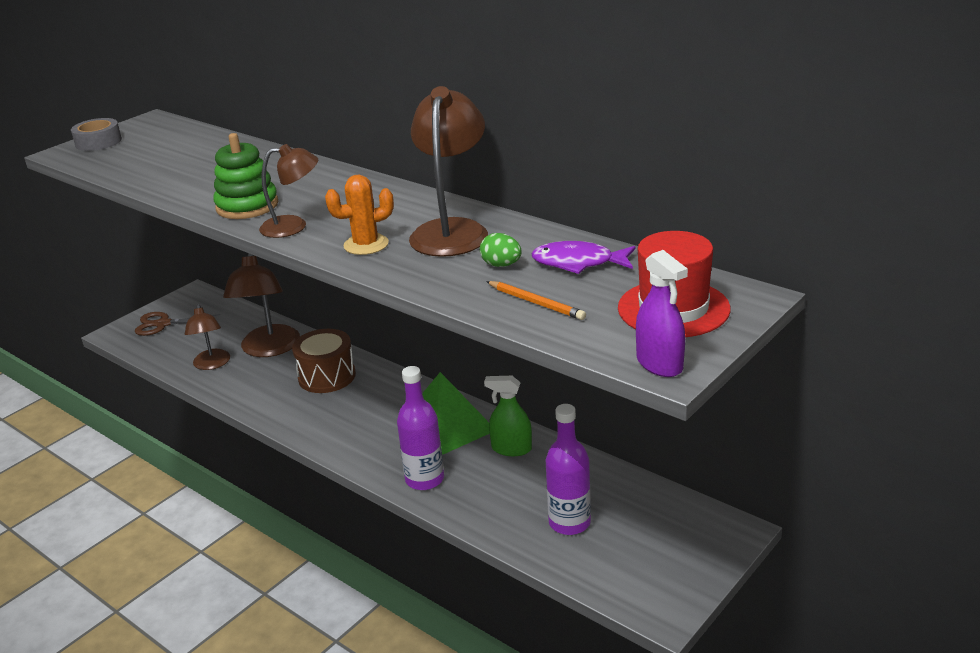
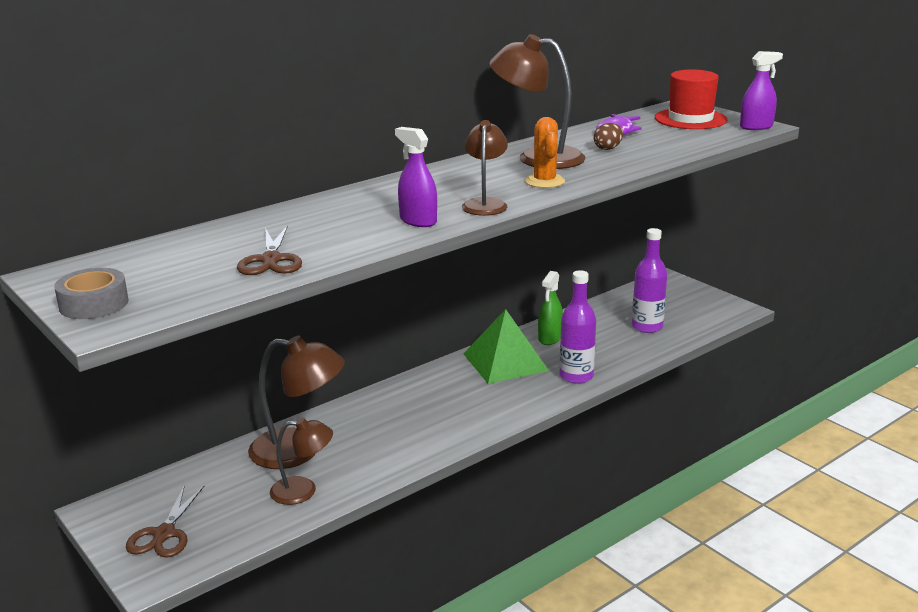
camera: 80 degrees left, 5 degrees down
green stacking toy [213,133,278,219] -> purple spray bottle [395,127,437,227]
brown drum [292,329,356,393] -> none
green egg [480,233,522,267] -> brown egg [593,123,623,150]
orange pencil [486,281,586,320] -> none
none -> brown scissors [237,225,302,275]

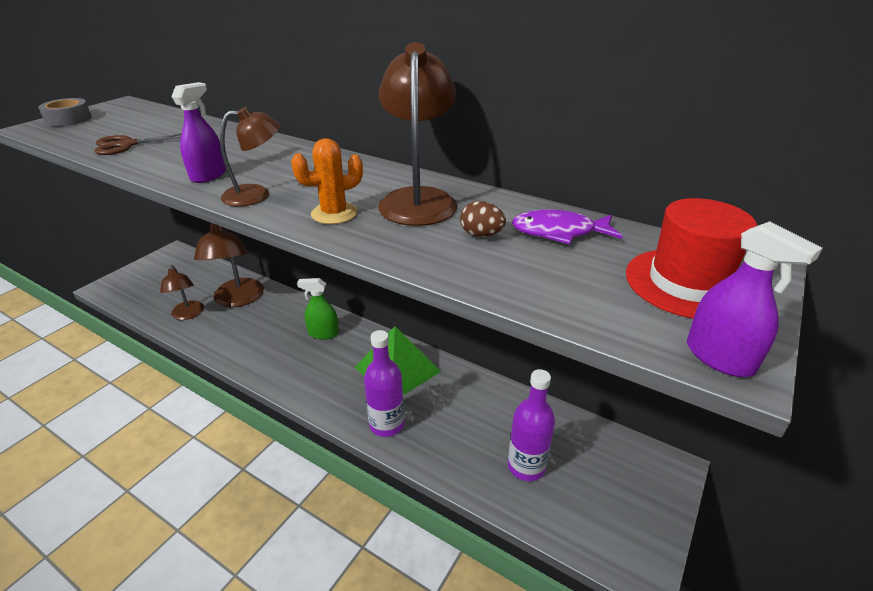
camera: 70 degrees right, 10 degrees up
brown scissors [126,485,204,557] -> none
green spray bottle [538,271,563,345] -> green spray bottle moved to [297,278,339,339]

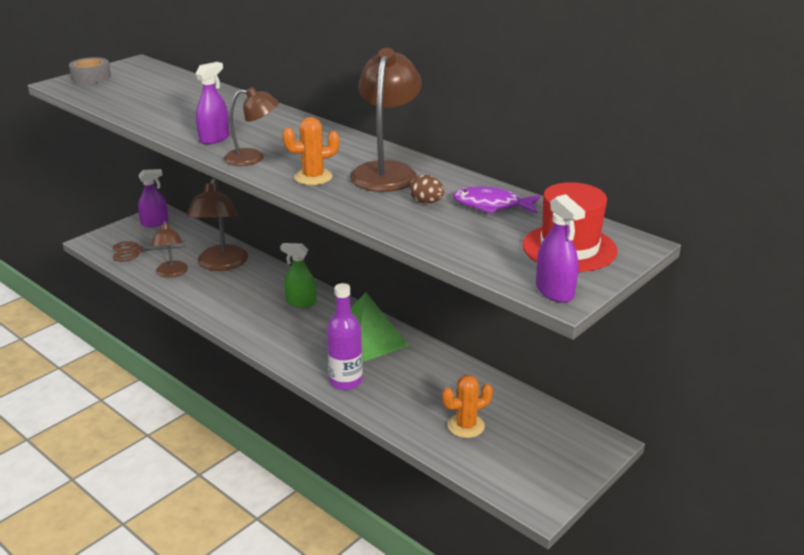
camera: 10 degrees right, 5 degrees down
brown scissors [95,133,182,155] -> brown scissors moved to [113,241,186,261]
purple bottle [508,369,555,481] -> orange cactus [442,375,493,438]
none -> purple spray bottle [138,169,169,227]

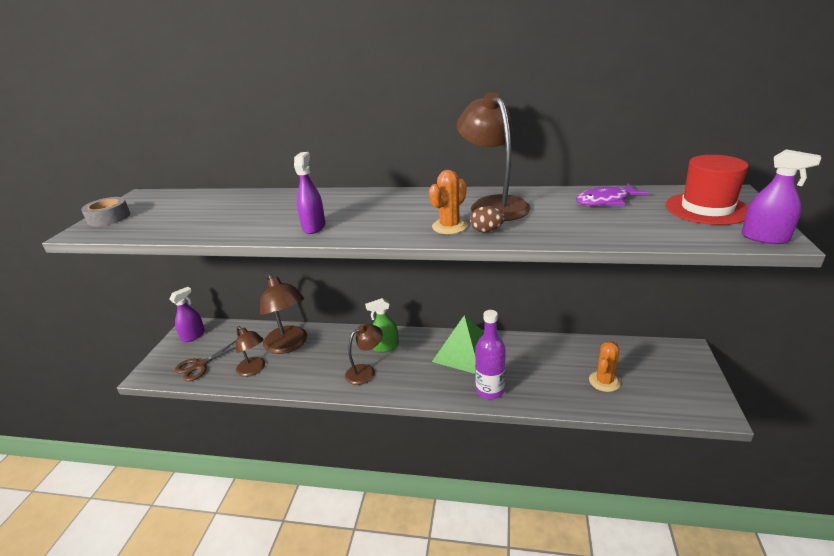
camera: 30 degrees left, 0 degrees up
brown lamp [224,87,279,166] -> brown lamp moved to [345,324,383,385]
brown egg [409,175,445,204] -> brown egg moved to [470,206,505,232]

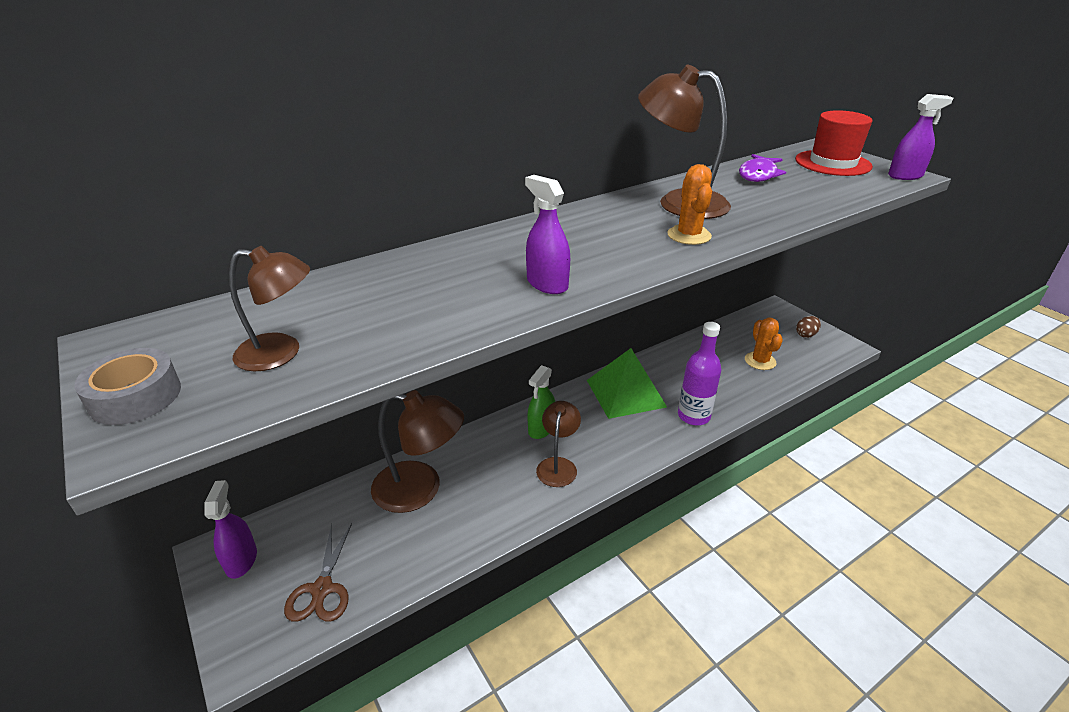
camera: 45 degrees left, 5 degrees up
brown lamp [235,326,265,377] -> brown lamp moved to [229,246,310,371]
brown egg [470,206,505,232] -> brown egg moved to [796,316,821,338]

